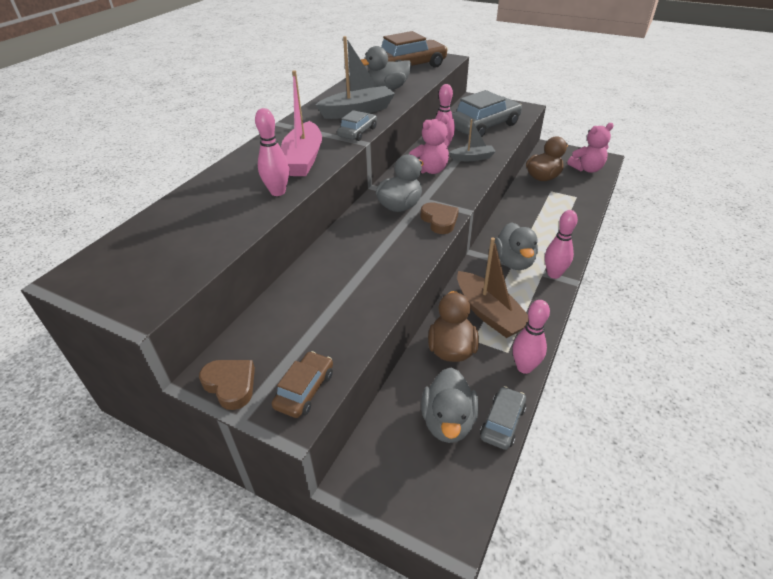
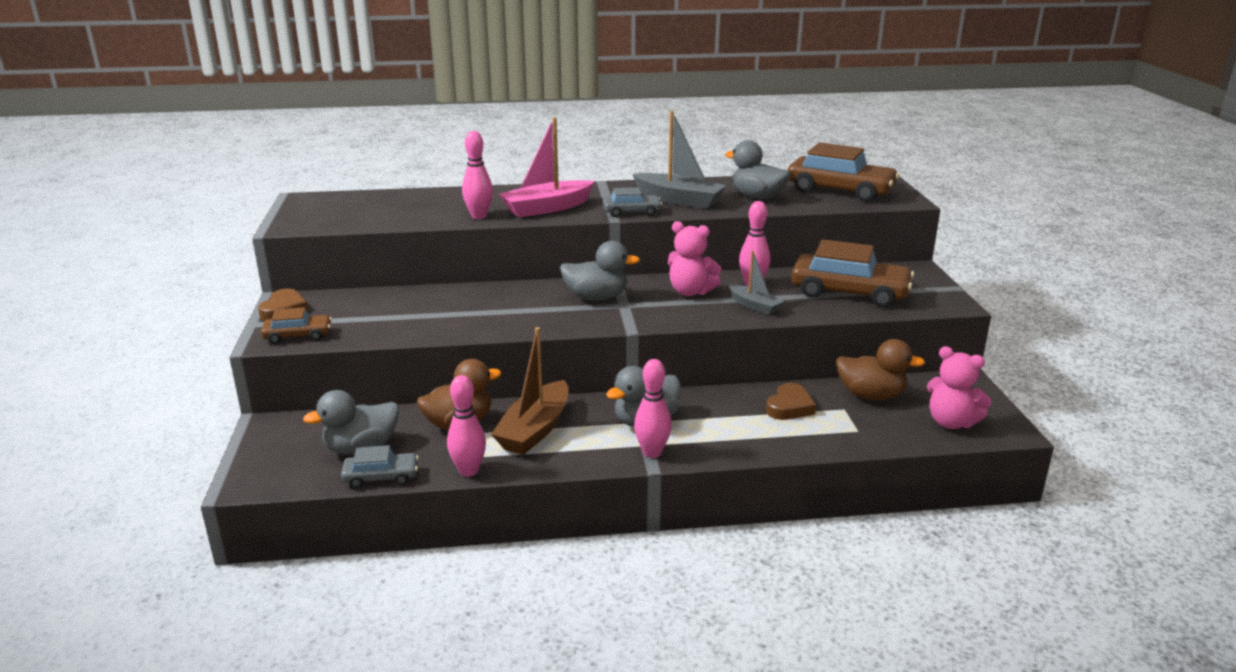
camera: 55 degrees right, 15 degrees down
brown heart [421,202,459,234] -> brown heart moved to [766,383,816,420]
grey car [452,90,522,137] -> brown car [791,239,914,307]

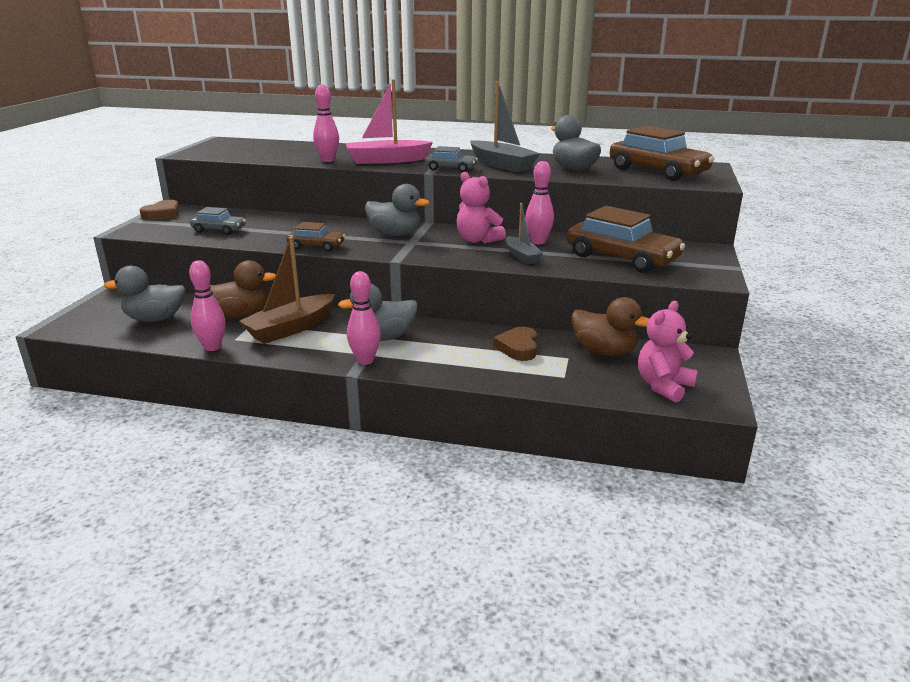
camera: 20 degrees right, 0 degrees up
brown car [261,307,332,344] -> brown car moved to [287,222,345,251]
grey car [341,445,419,489] -> grey car moved to [190,207,246,235]
brown heart [766,383,816,420] -> brown heart turned 135 degrees clockwise [494,327,537,361]
pink teddy bear [927,346,992,429] -> pink teddy bear turned 75 degrees clockwise [638,301,698,403]

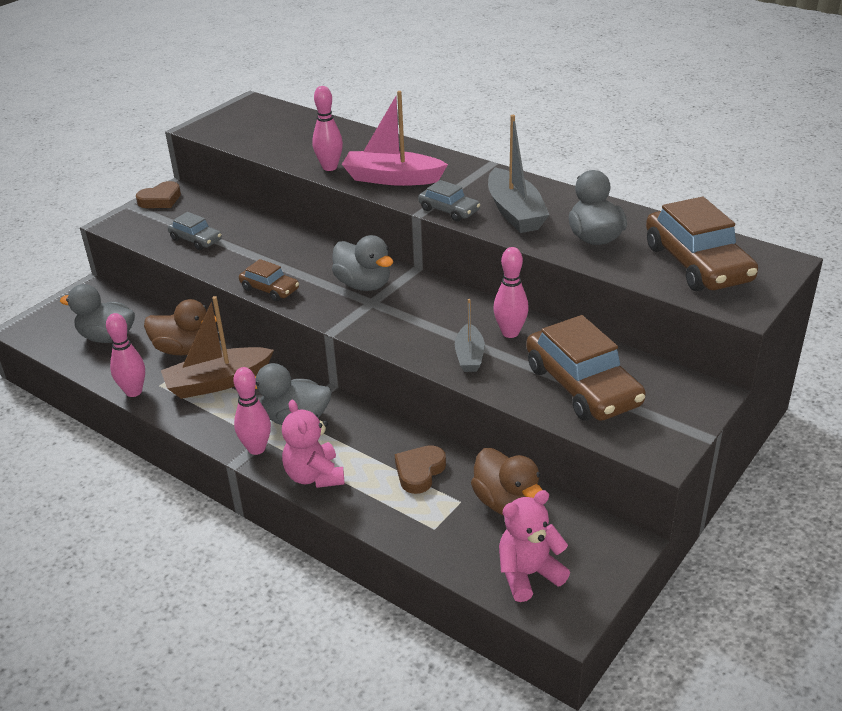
camera: 25 degrees right, 10 degrees up
pink teddy bear [457,172,506,243] -> pink teddy bear moved to [282,400,345,488]

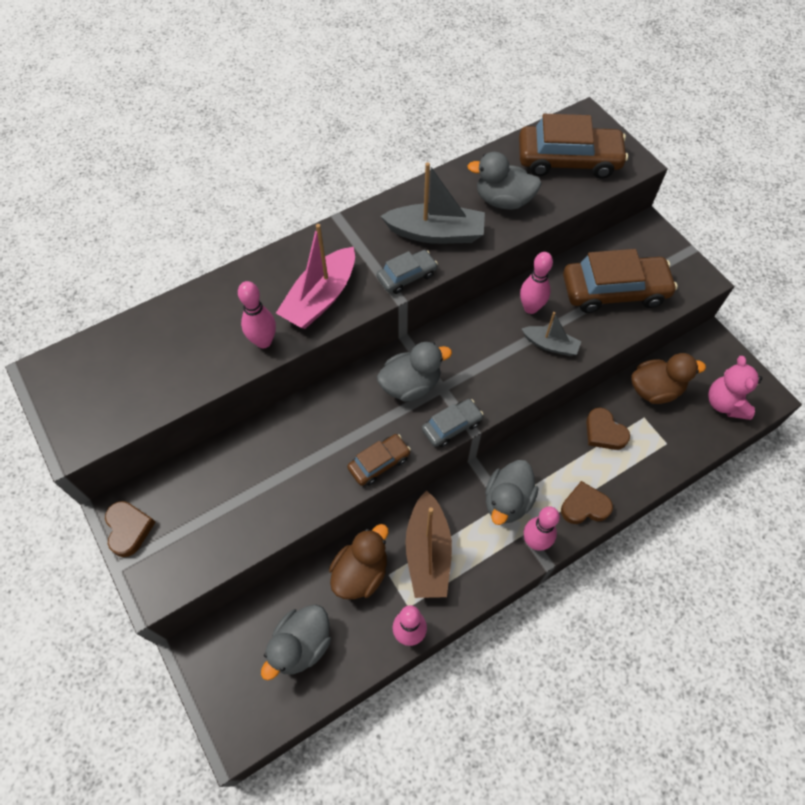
camera: 70 degrees left, 25 degrees up
grey car [168,212,222,250] -> grey car moved to [422,399,483,447]
pink teddy bear [282,400,345,488] -> brown heart [561,481,613,524]

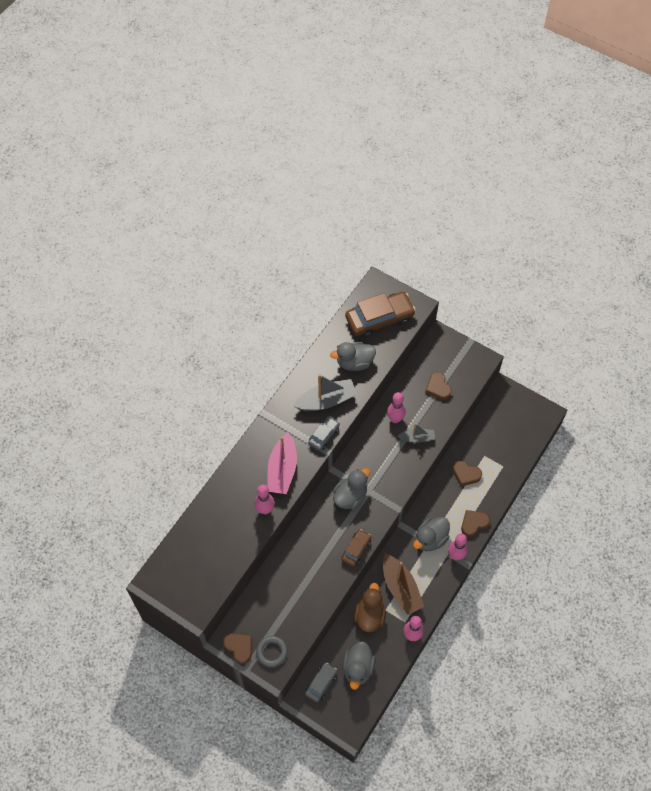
camera: 25 degrees left, 0 degrees up
grey car [422,399,483,447] -> grey car moved to [305,662,337,703]
grey duck [485,460,538,525] -> grey duck turned 45 degrees clockwise [413,517,450,552]
brown car [563,249,678,313] -> brown heart [425,372,452,400]
brown duck [631,353,706,404] -> none
pink teddy bear [708,356,762,420] -> none
none -> grey ring [256,636,287,667]

